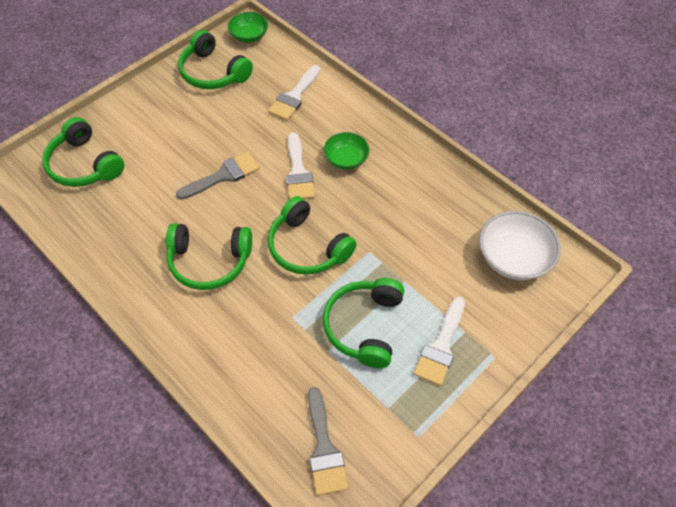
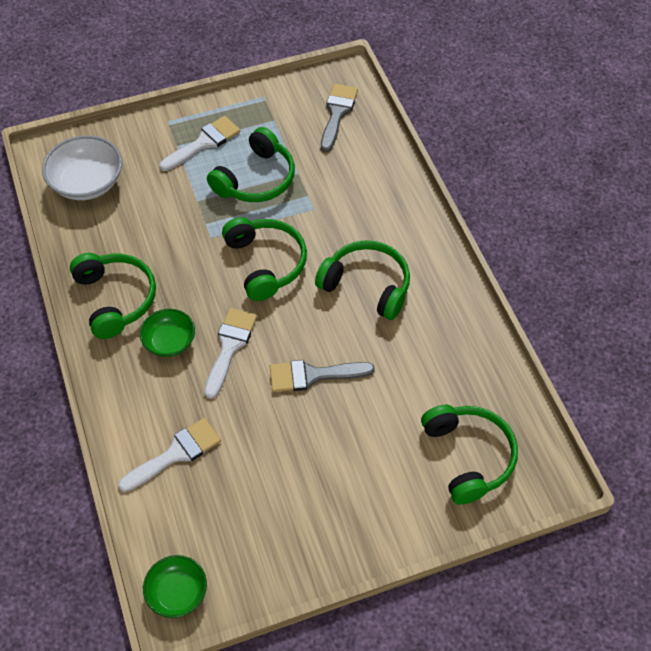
camera: 155 degrees left, 0 degrees up
green headphones [178,30,253,89] -> green headphones moved to [70,253,156,339]

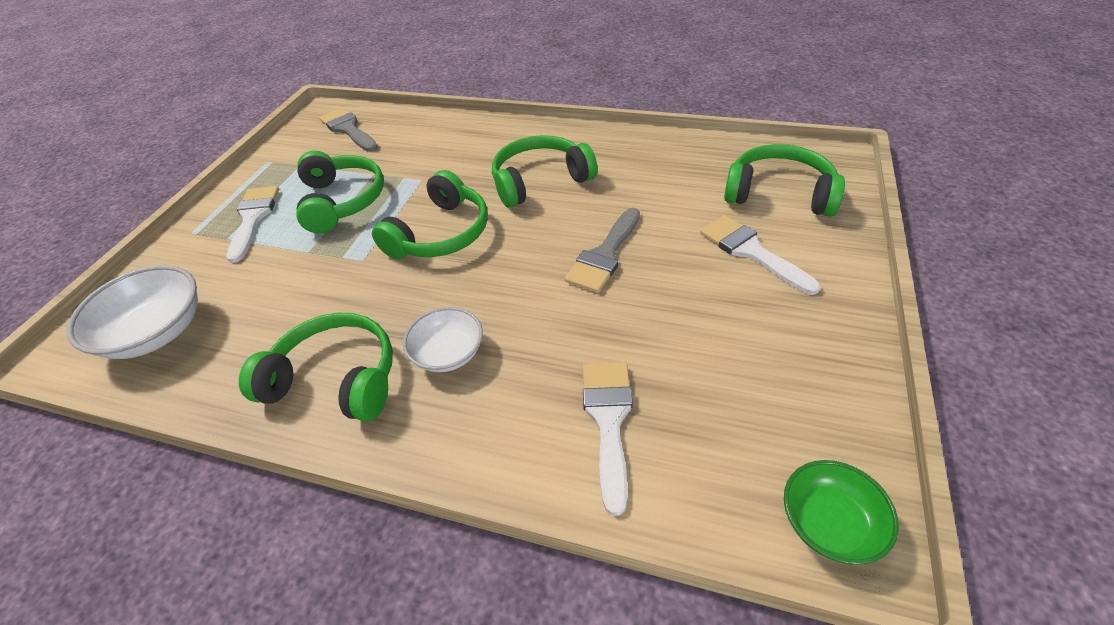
camera: 50 degrees left, 10 degrees down
green bowl [140,309,195,357] -> white bowl [403,307,483,372]
white brush [204,308,257,399] -> white brush moved to [700,215,821,295]
green headphones [222,217,307,301] -> green headphones turned 105 degrees clockwise [372,170,488,259]

